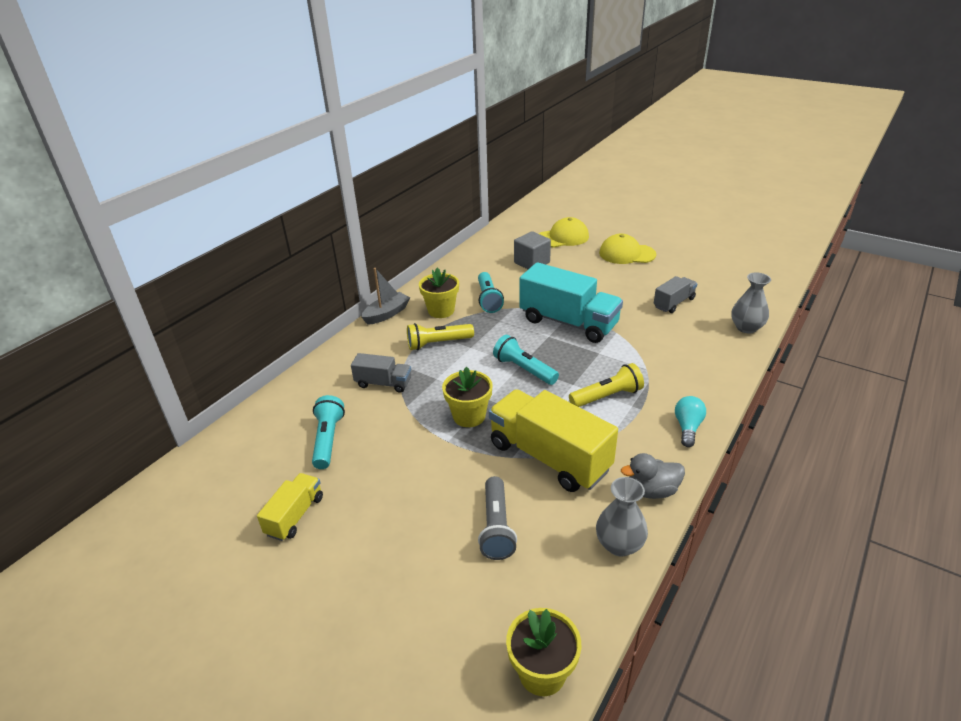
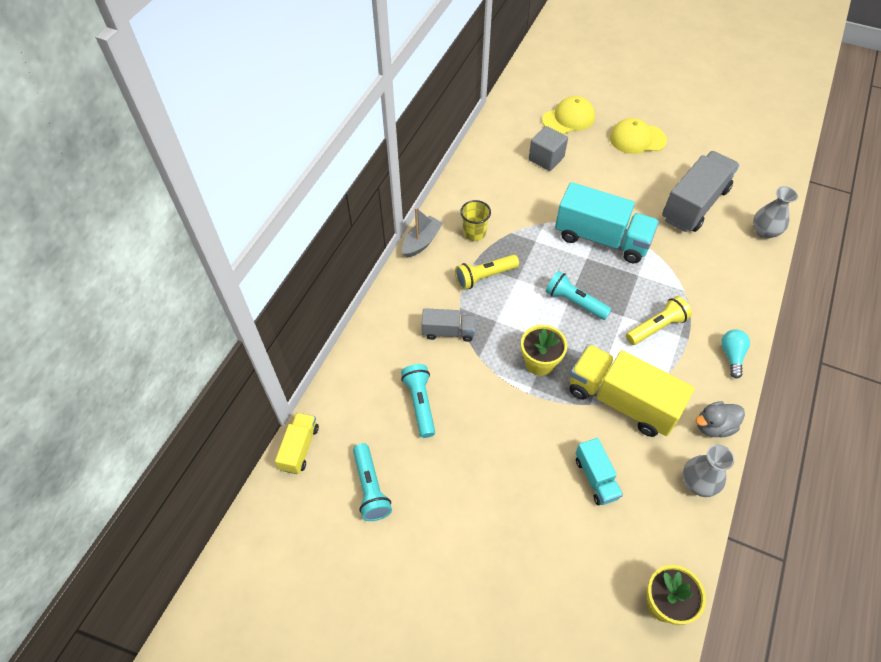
camera: 10 degrees left, 20 degrees up
yellow truck [257,473,323,541] -> yellow truck moved to [275,413,319,474]
yellow flower pot [419,267,459,318] -> yellow cup [460,200,491,241]
turquoise flashlight [478,272,504,313] -> turquoise flashlight moved to [353,443,392,521]
grey flashlight [478,476,517,560] -> turquoise truck [575,438,623,505]
grey truck [654,276,697,313] -> grey truck [662,151,739,232], size x1.93

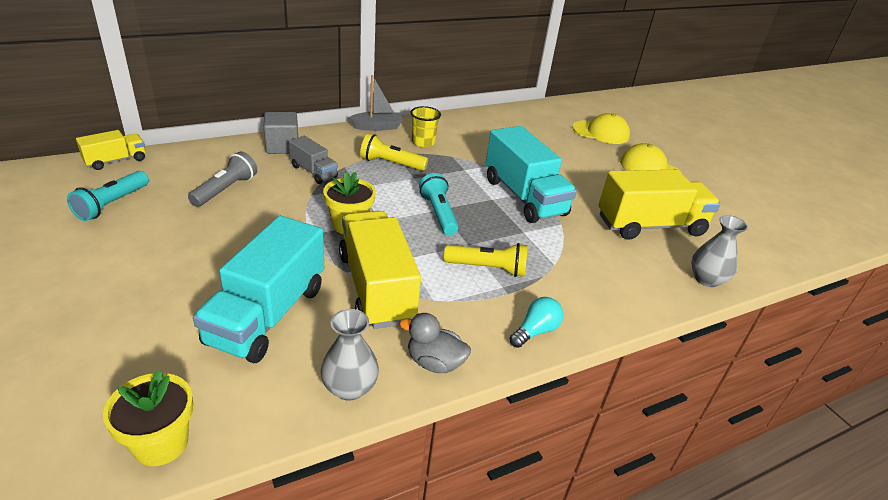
camera: 35 degrees right, 20 degrees down
turquoise flashlight [401,364,435,438] -> grey flashlight [188,151,257,207]
grey cube [529,126,568,171] -> grey cube moved to [264,112,298,154]
turquoise truck [575,438,623,505] -> turquoise truck [193,216,324,363], size x1.93
grey truck [662,151,739,232] -> yellow truck [598,170,720,240]

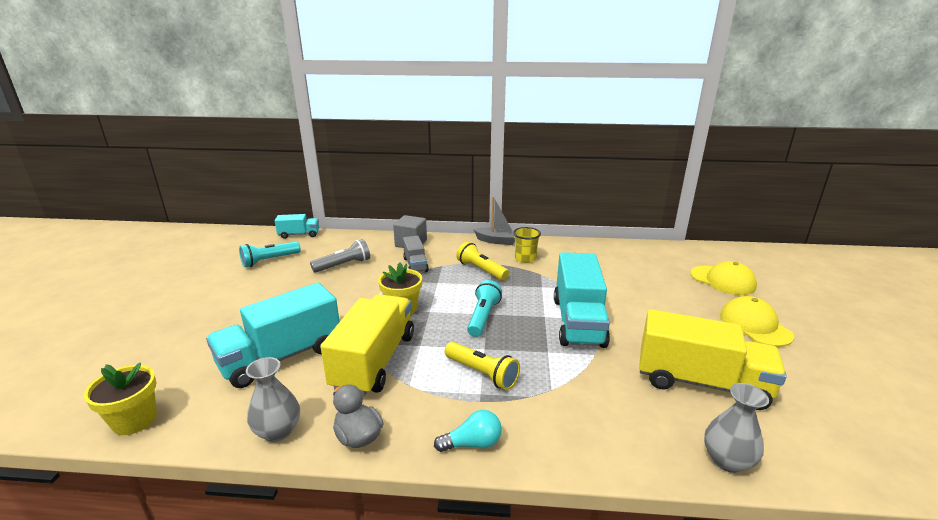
camera: 35 degrees right, 10 degrees down
yellow truck [76,130,145,170] -> turquoise truck [275,214,319,239]

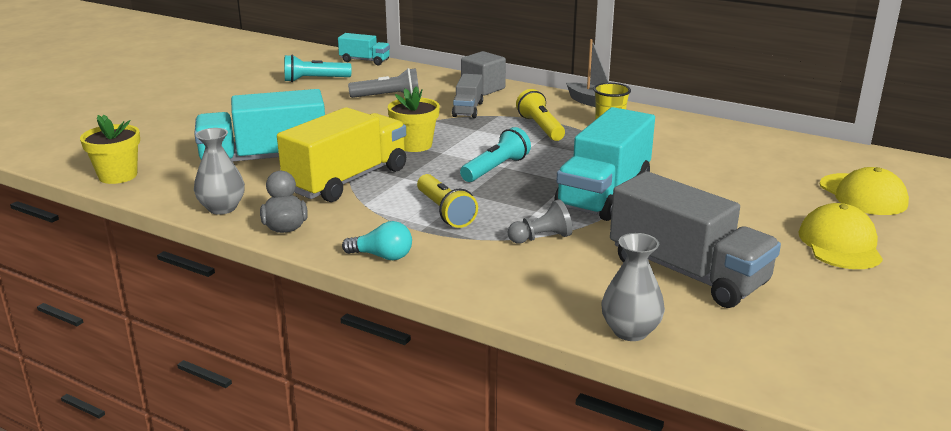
camera: 25 degrees right, 0 degrees up
yellow truck [639,309,787,410] -> grey truck [610,171,781,308]
none -> grey pawn [508,199,573,244]

